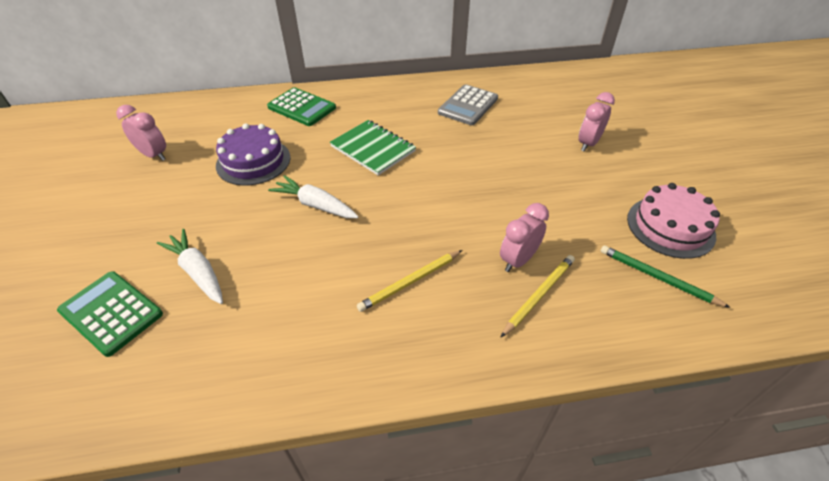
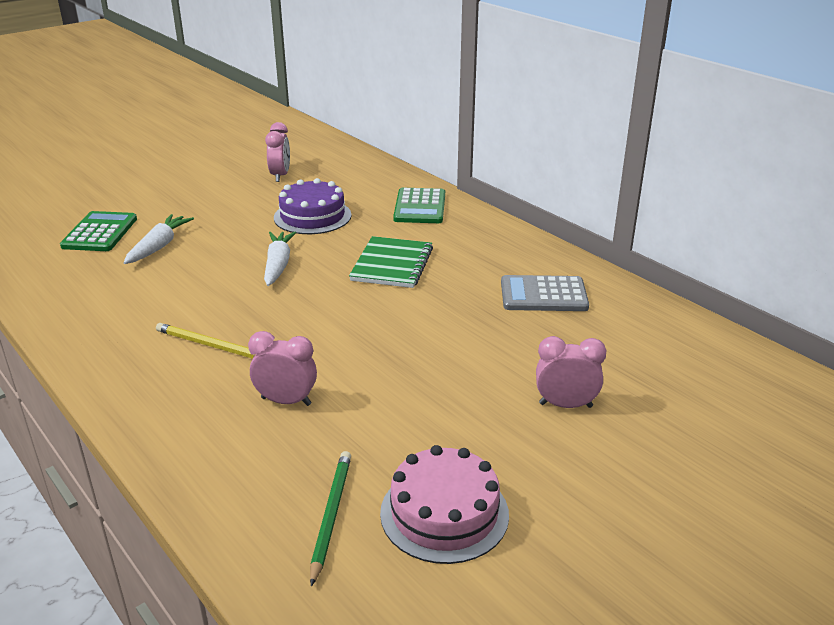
camera: 60 degrees right, 15 degrees down
yellow pencil [501,255,575,337] -> none

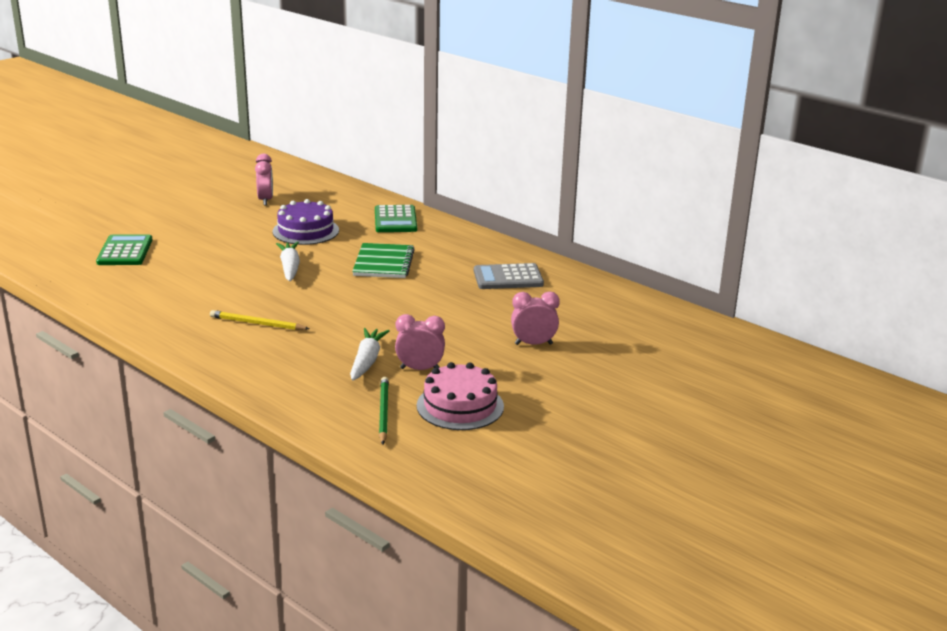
camera: 10 degrees left, 5 degrees down
white carrot [124,214,194,264] -> white carrot moved to [350,328,389,381]
pink clock [248,331,317,406] -> pink clock moved to [395,314,445,370]

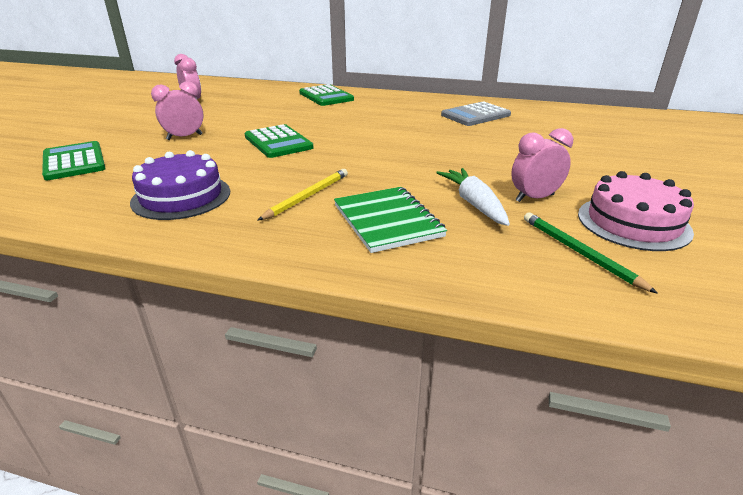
camera: 25 degrees left, 5 degrees up
yellow pencil [210,310,310,330] -> yellow pencil turned 135 degrees clockwise [257,169,348,221]
purple cake [273,199,339,245] -> purple cake moved to [130,150,230,220]
white carrot [276,242,300,281] -> green calculator [245,124,313,158]
green notebook [352,243,415,278] -> green notebook moved to [334,187,447,253]
pink clock [511,291,560,345] -> pink clock moved to [151,81,204,140]

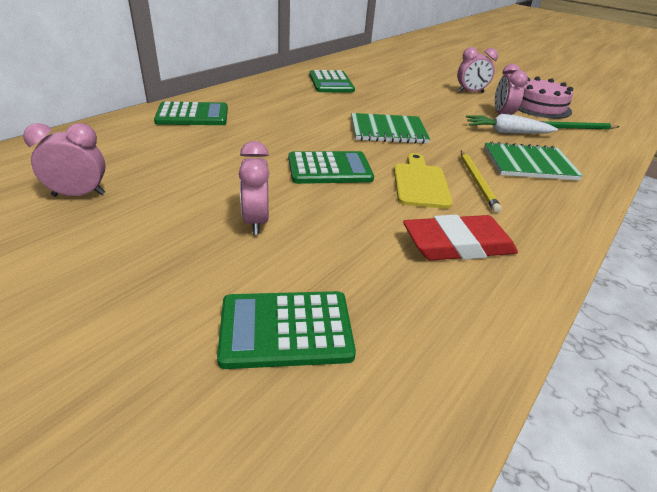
camera: 70 degrees left, 5 degrees up
purple cake [130,150,230,220] -> red eraser [403,215,518,261]
yellow pencil [257,169,348,221] -> yellow pencil turned 150 degrees counterclockwise [461,151,502,213]
grey calculator [441,101,511,126] -> green calculator [309,70,355,93]
none -> green notebook [351,113,430,144]
none -> yellow cutting board [394,153,453,209]
none -> pink clock [457,47,498,93]

